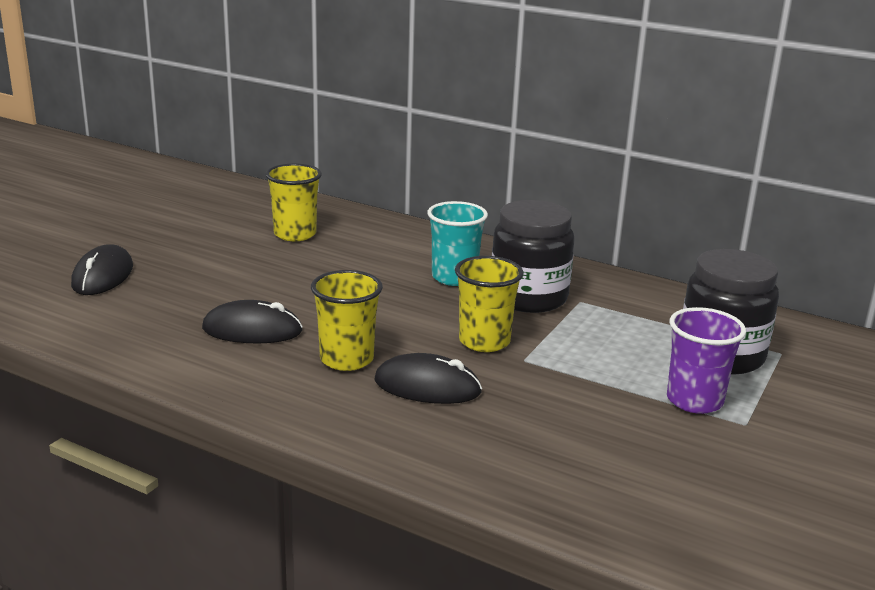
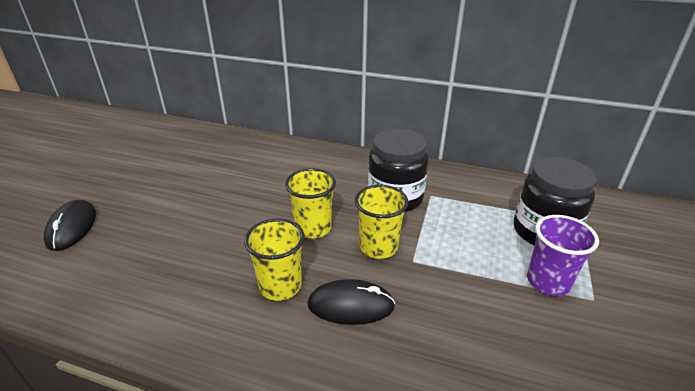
camera: 10 degrees left, 10 degrees up
black mouse [202,300,303,343] -> none
yellow cup [265,164,322,241] -> yellow cup moved to [285,168,336,239]
turquoise cup [427,201,488,286] -> none

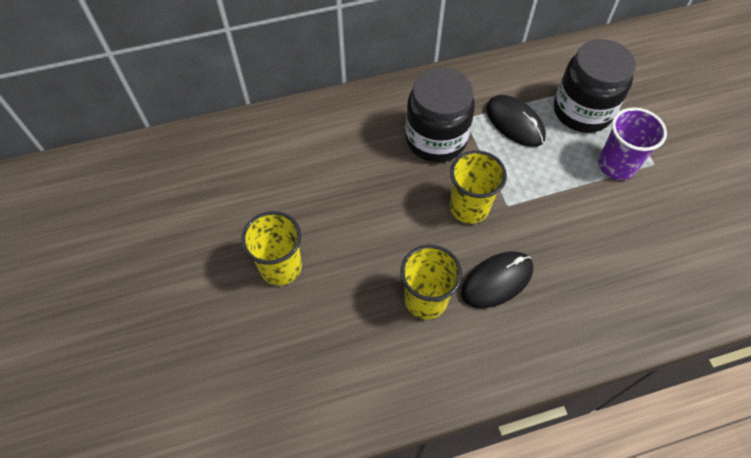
camera: 35 degrees left, 25 degrees up
black mouse [44,200,96,251] -> black mouse moved to [486,95,546,147]
yellow cup [285,168,336,239] -> yellow cup moved to [241,211,302,285]

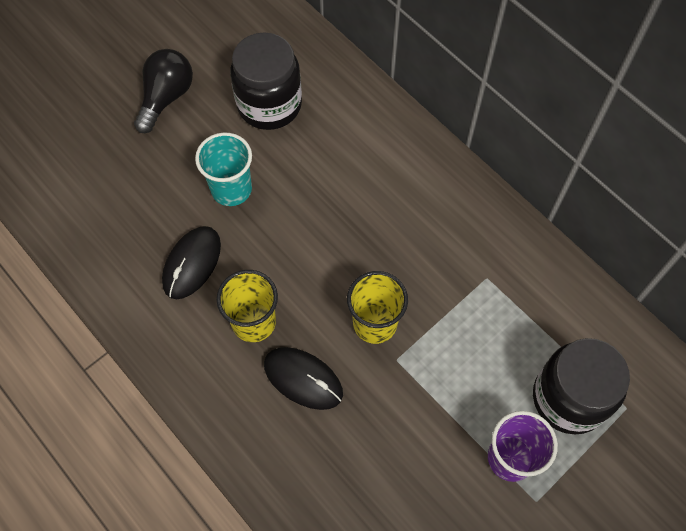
camera: 65 degrees right, 5 degrees up
yellow cup [241,211,302,285] -> turquoise cup [195,132,252,206]
black jar [405,68,475,163] -> black jar moved to [230,32,302,130]
black mouse [486,95,546,147] -> black mouse moved to [162,226,221,299]
none -> black light bulb [134,49,193,133]

